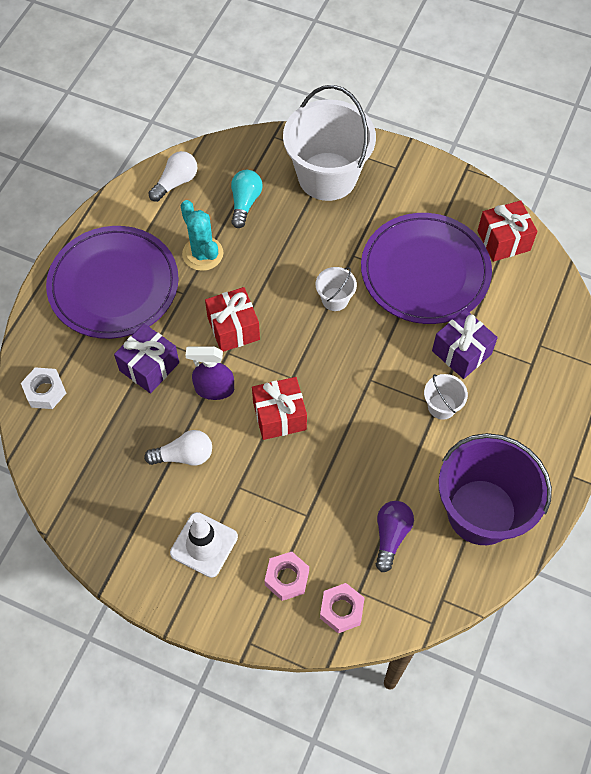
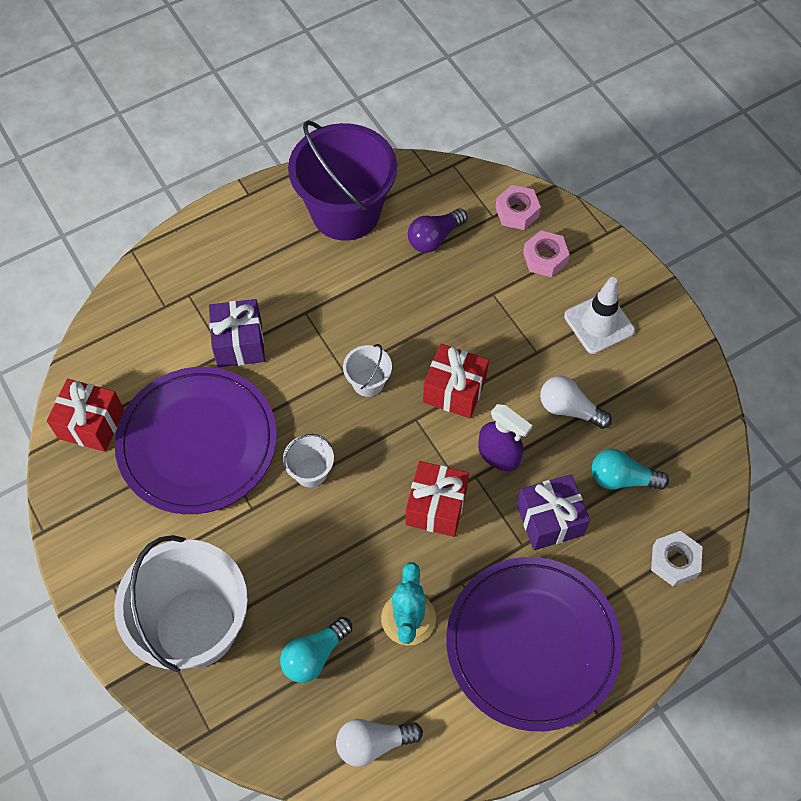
camera: 145 degrees left, 0 degrees up
white bucket [424,374,468,420] -> white bucket moved to [343,344,392,397]
none -> turquoise light bulb [592,449,669,490]

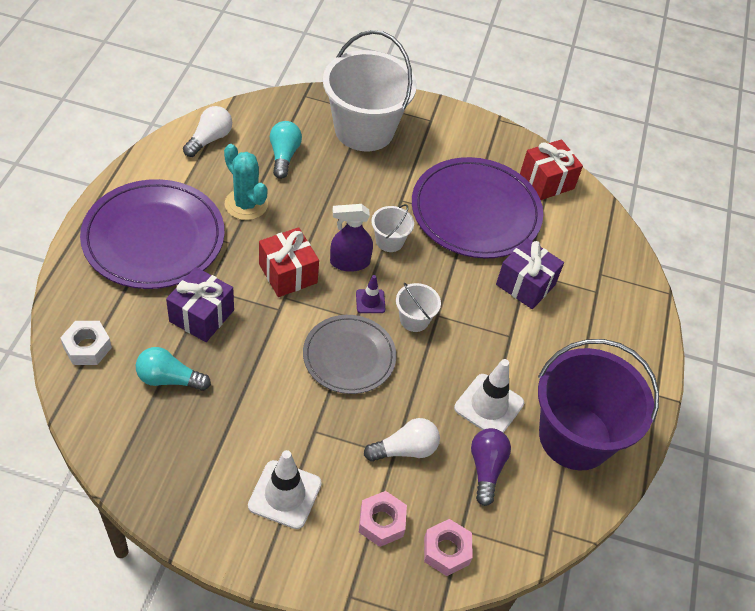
camera: 130 degrees right, 10 degrees down
red gift [423,344,489,419] -> grey plate [303,315,396,394]
purple spray bottle [478,404,533,471] -> purple spray bottle moved to [330,204,373,272]
white light bulb [540,376,612,429] -> white light bulb moved to [364,418,440,462]
turquoise light bulb [592,449,669,490] -> turquoise light bulb turned 135 degrees counterclockwise [136,347,211,391]
none -> purple traffic cone [356,275,385,313]
none -> white traffic cone [454,359,524,433]

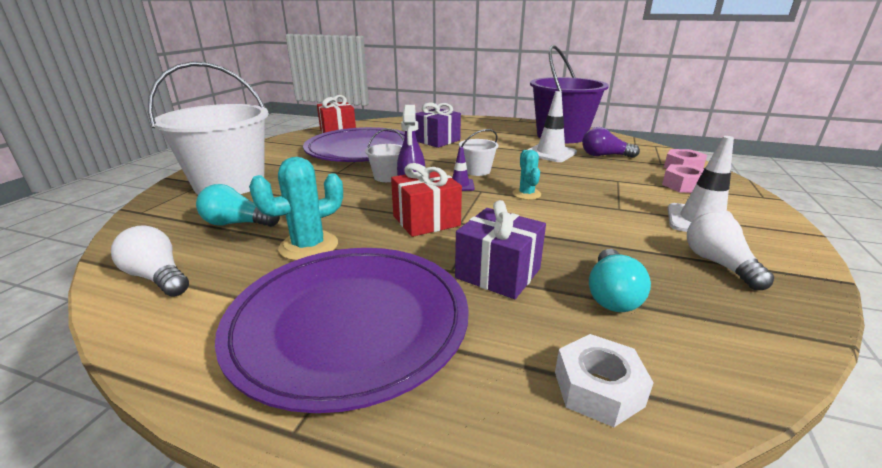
camera: 80 degrees left, 25 degrees down
grey plate [303,315,396,394] -> turquoise cactus [513,150,541,200]
white light bulb [364,418,440,462] -> white light bulb moved to [687,212,774,290]

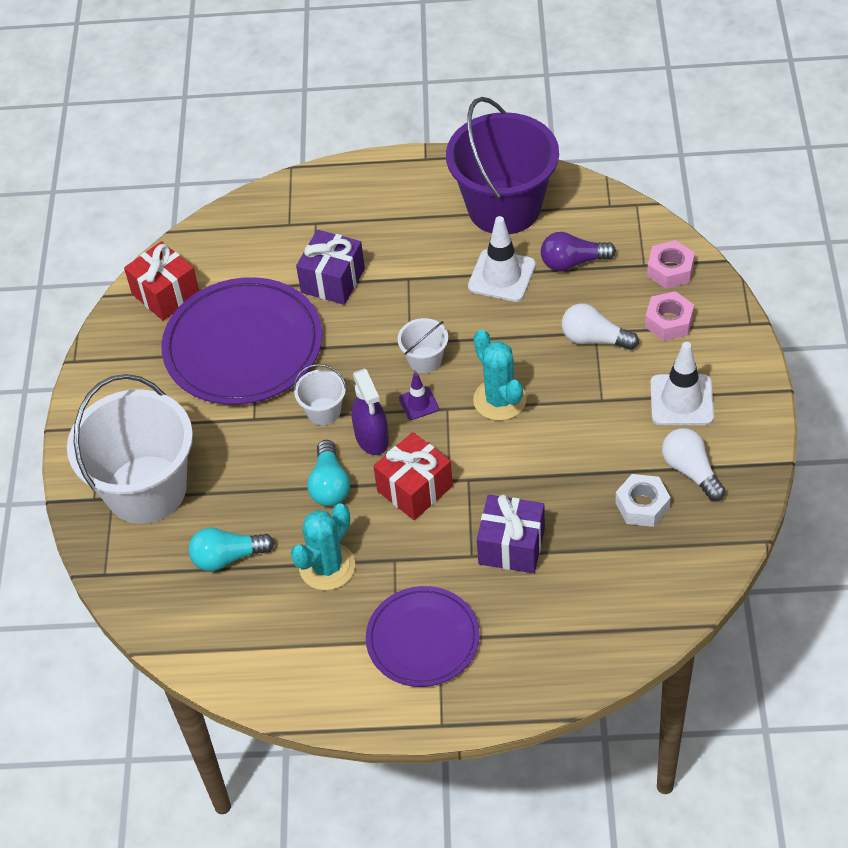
camera: 15 degrees left, 25 degrees up
white light bulb [111,225,189,296] -> white light bulb moved to [562,303,639,350]
purple plate [215,248,469,413] -> purple plate [366,586,480,687], size x0.62
turquoise cactus [513,150,541,200] -> turquoise cactus [473,330,526,421], size x1.60
white nut [555,334,654,427] -> white nut moved to [615,474,671,527]
turquoise light bulb [589,249,651,312] -> turquoise light bulb moved to [307,440,350,506]

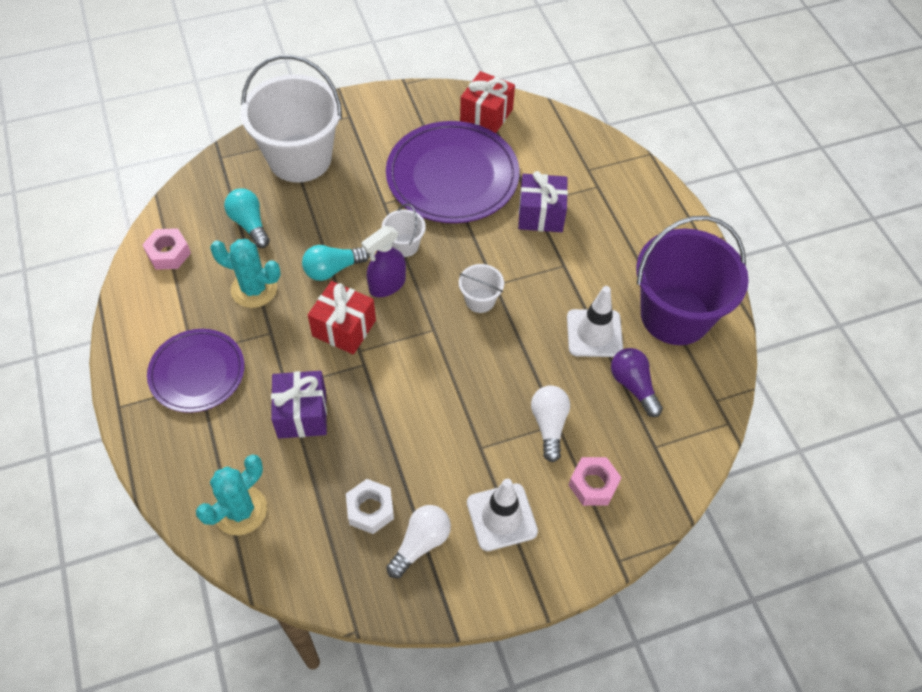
camera: 65 degrees right, 5 degrees up
purple traffic cone [399,373,439,420] -> none
turquoise cactus [473,330,526,421] -> turquoise cactus moved to [196,454,267,535]
pink nut [647,240,695,289] -> pink nut moved to [142,228,191,270]

